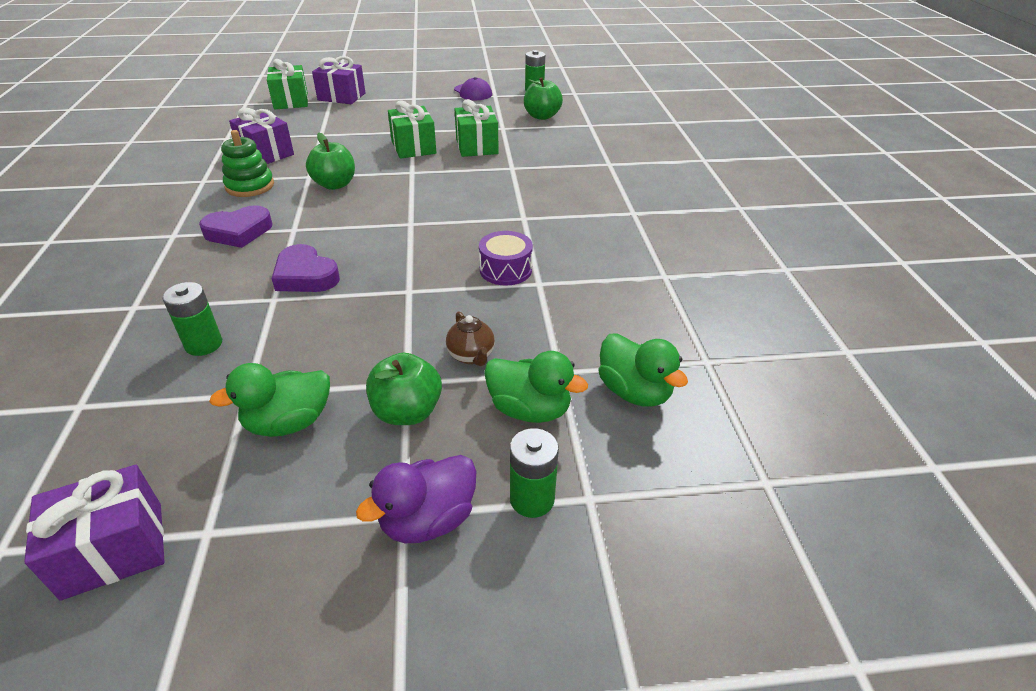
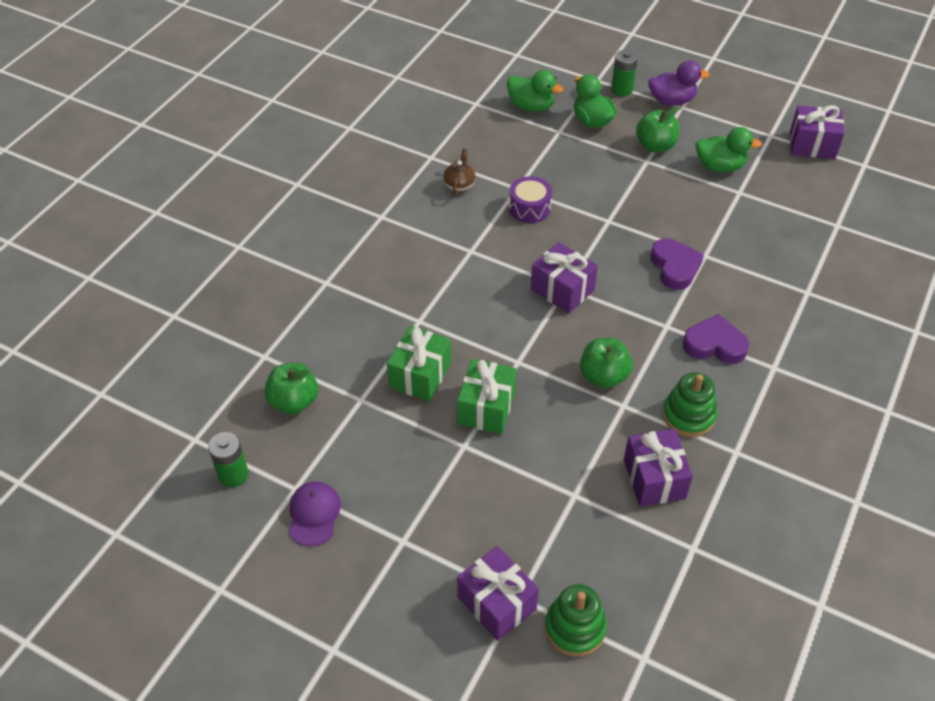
camera: 145 degrees left, 10 degrees up
green battery [162,282,222,356] -> none
green gift [267,59,308,110] -> green stacking toy [545,584,607,657]
brown teapot [446,312,495,366] -> brown teapot moved to [443,148,476,196]
green duck [599,333,688,407] -> green duck turned 120 degrees clockwise [507,70,563,112]
none -> purple gift [530,242,598,314]

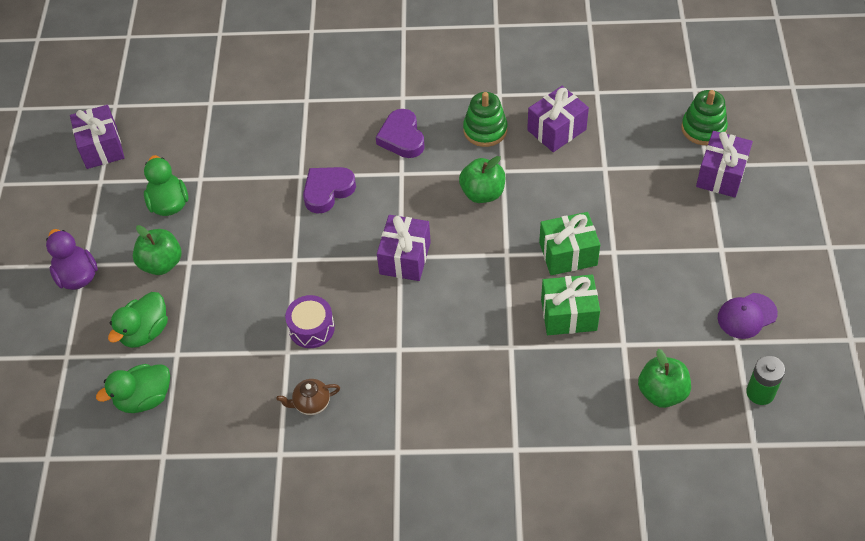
camera: 115 degrees left, 5 degrees up
green duck [507,70,563,112] -> green duck turned 120 degrees counterclockwise [96,364,170,413]
green battery [611,50,638,96] -> none

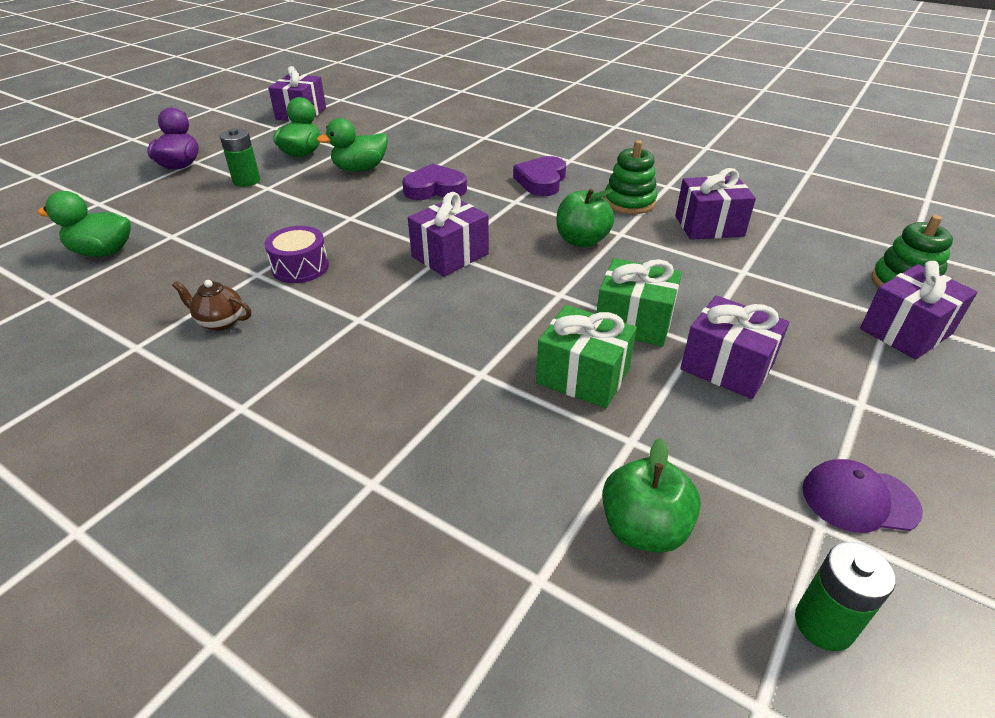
camera: 30 degrees right, 15 degrees down
green duck [108,292,168,348] -> green duck moved to [317,118,388,172]
green apple [133,225,181,275] -> green battery [220,128,260,187]
none -> purple gift [680,295,789,399]

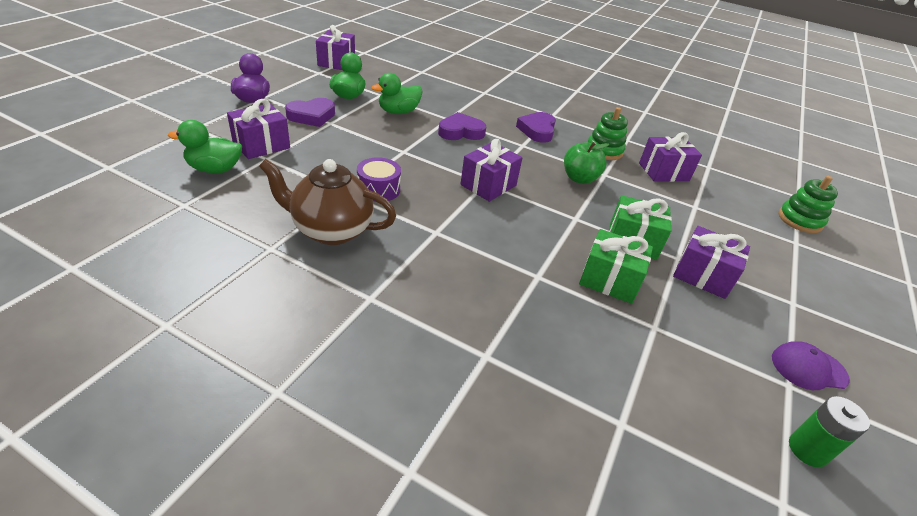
camera: 10 degrees left, 0 degrees up
brown teapot [172,280,251,331] -> brown teapot [259,159,396,245], size x2.11
green battery [220,128,260,187] -> purple heart [285,98,335,127]
green apple [602,438,701,553] -> none
purple gift [860,261,977,359] -> purple gift moved to [227,99,290,159]

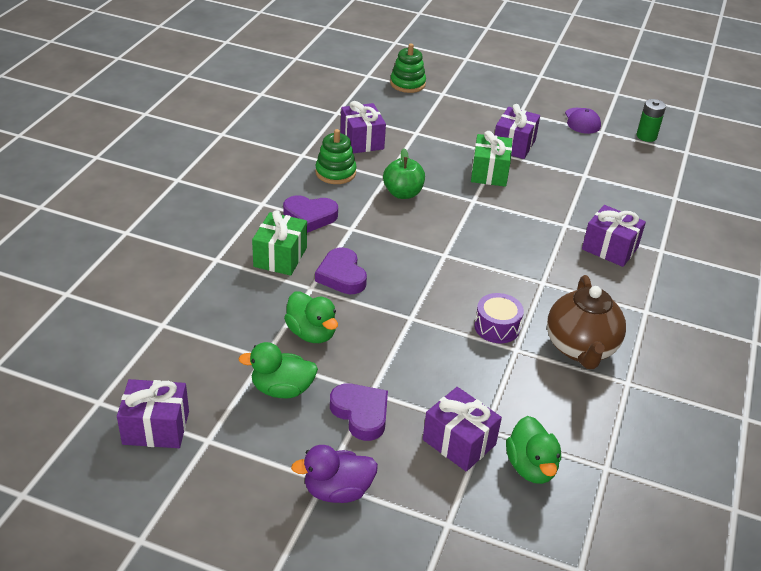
camera: 95 degrees left, 0 degrees up
purple gift [460,139,522,202] -> purple gift moved to [582,205,646,267]
green gift [579,229,653,304] -> green gift moved to [252,210,307,276]

